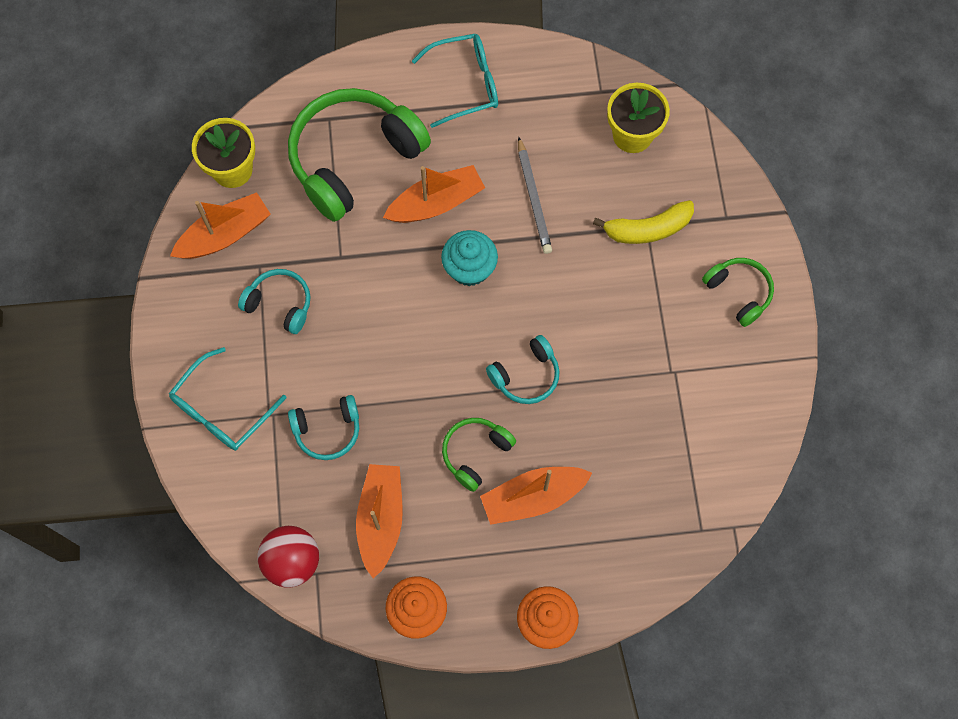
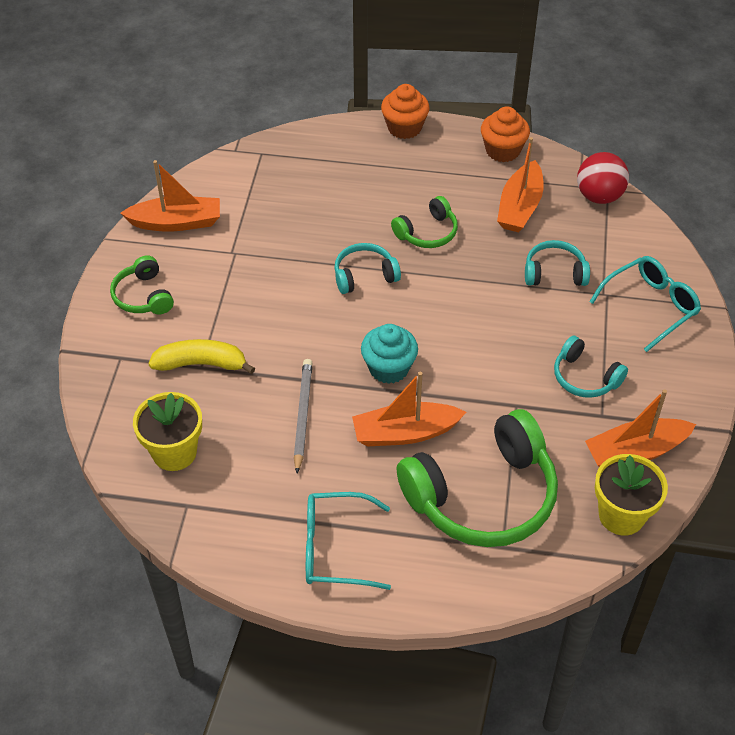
camera: 165 degrees left, 20 degrees down
orange boat [480,467,592,525] -> orange boat moved to [120,160,220,232]

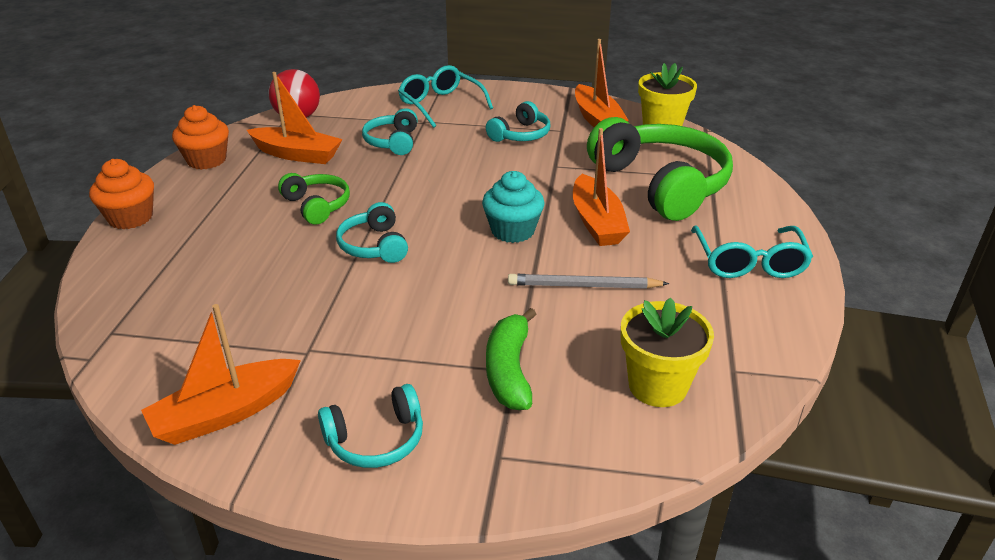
camera: 90 degrees left, 15 degrees down
green headphones [110,255,174,315] -> turquoise headphones [318,384,423,468]
orange boat [120,160,220,232] -> orange boat turned 120 degrees counterclockwise [141,304,301,445]
yellow banana [148,339,255,374] -> green banana [486,308,536,410]

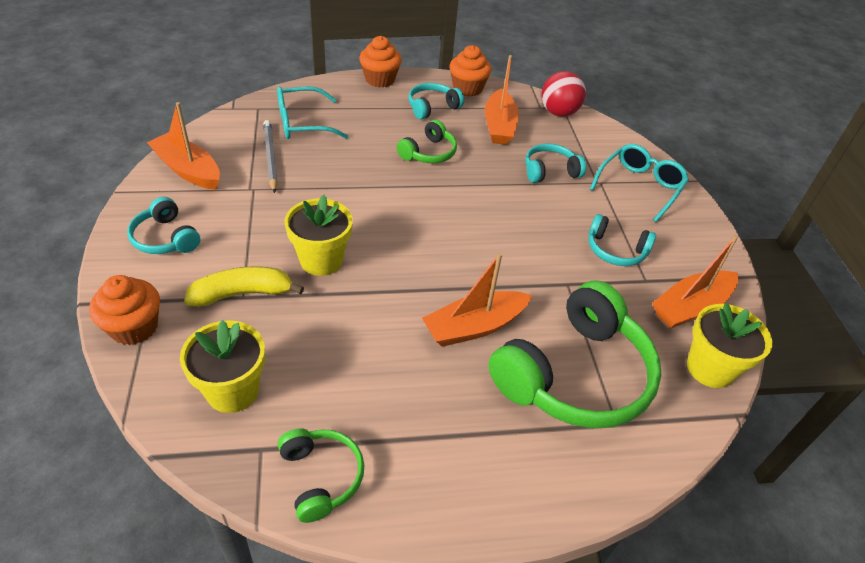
camera: 70 degrees right, 10 degrees up
turquoise headphones [336,202,408,263] -> turquoise headphones moved to [408,83,464,119]
turquoise cupcake [482,171,545,243] -> none
green banana [486,308,536,410] -> yellow banana [184,266,304,307]
grey pencil [508,274,669,289] -> grey pencil moved to [263,120,278,193]
turquoise glasses [691,226,813,278] -> turquoise glasses moved to [277,86,348,139]
none -> orange cupcake [89,275,160,345]
none -> green headphones [278,428,364,523]
none -> yellow flower pot [284,195,353,276]

